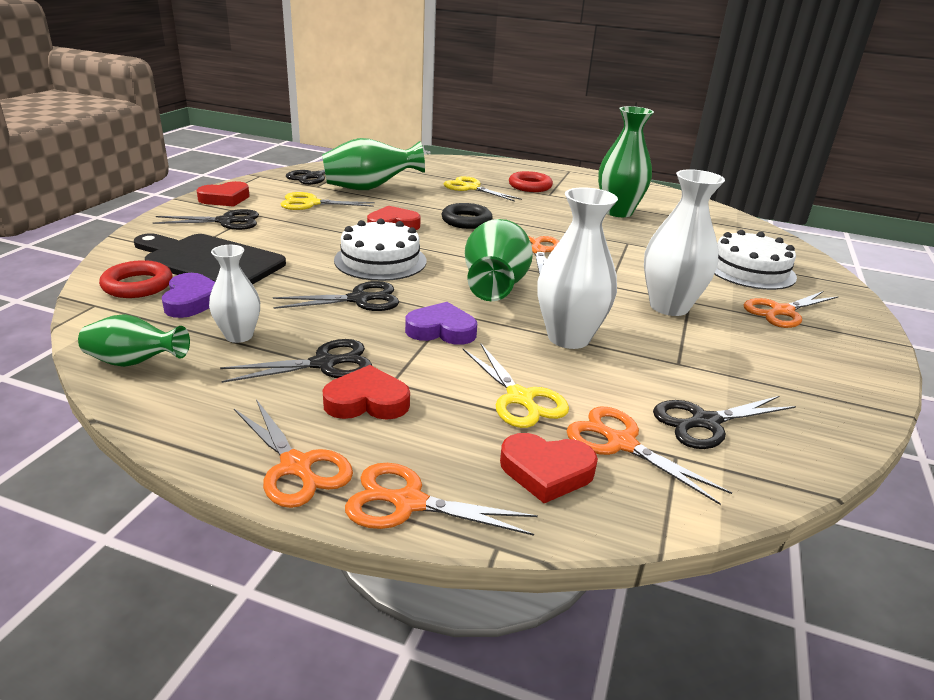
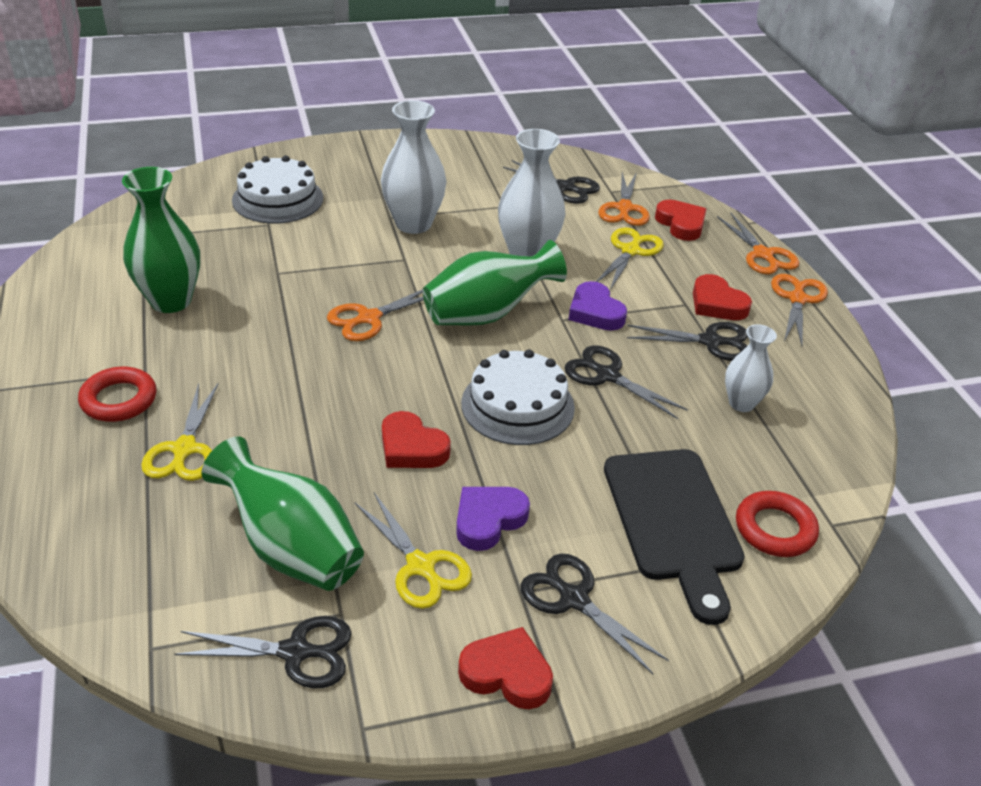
camera: 125 degrees left, 10 degrees up
green vase [78,314,190,367] -> none
purple heart [162,273,215,318] -> purple heart moved to [456,487,530,551]
black scissors [220,339,372,383] -> black scissors turned 150 degrees clockwise [627,322,748,361]
black ring [441,203,493,229] -> none
orange scissors [743,291,839,328] -> none

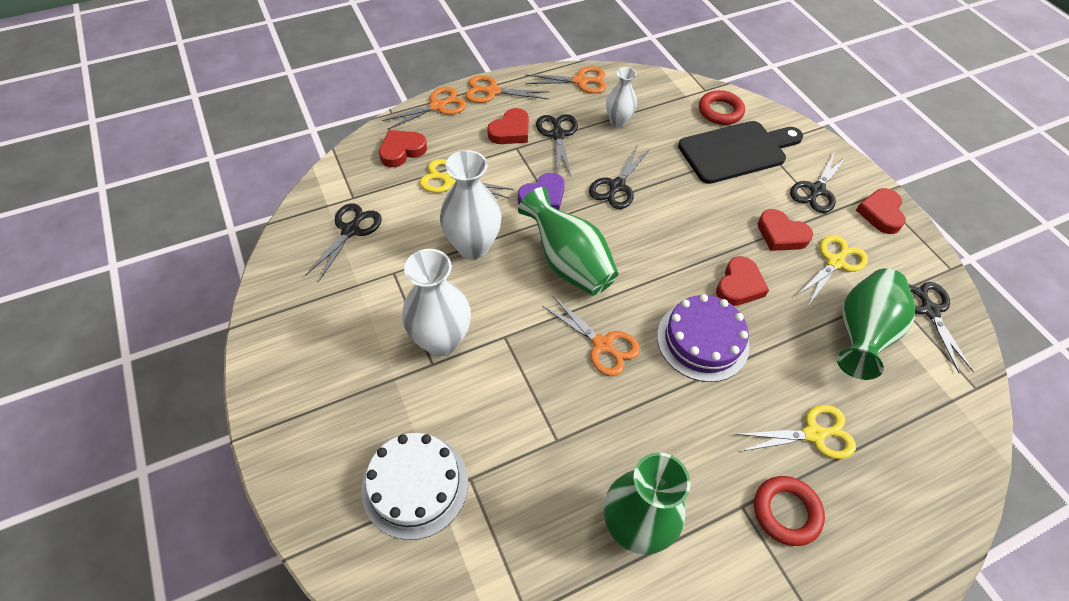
camera: 100 degrees left, 15 degrees up
purple heart [456,487,530,551] -> red heart [758,209,813,251]
white cake [461,350,575,445] -> none
orange scissors [598,172,650,226] -> orange scissors moved to [525,67,607,94]
none -> purple cake [657,294,750,382]

